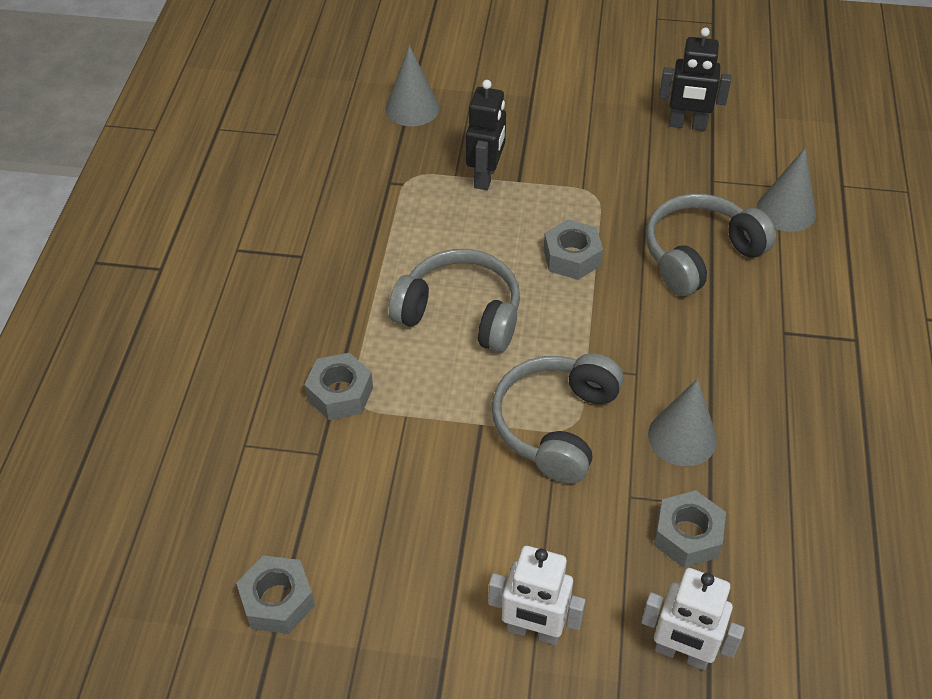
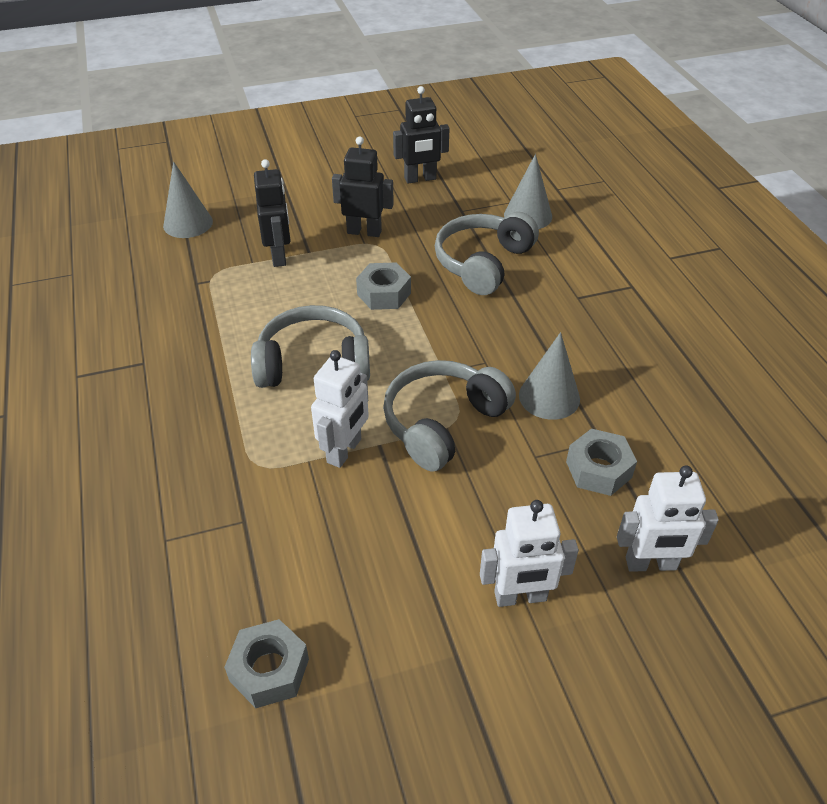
camera: 25 degrees left, 5 degrees down
grey nut [304,353,373,420] -> none
grey headphones [492,353,624,484] -> grey headphones turned 45 degrees clockwise [383,360,516,472]
none -> white robot [311,350,369,468]
none -> black robot [332,136,394,237]

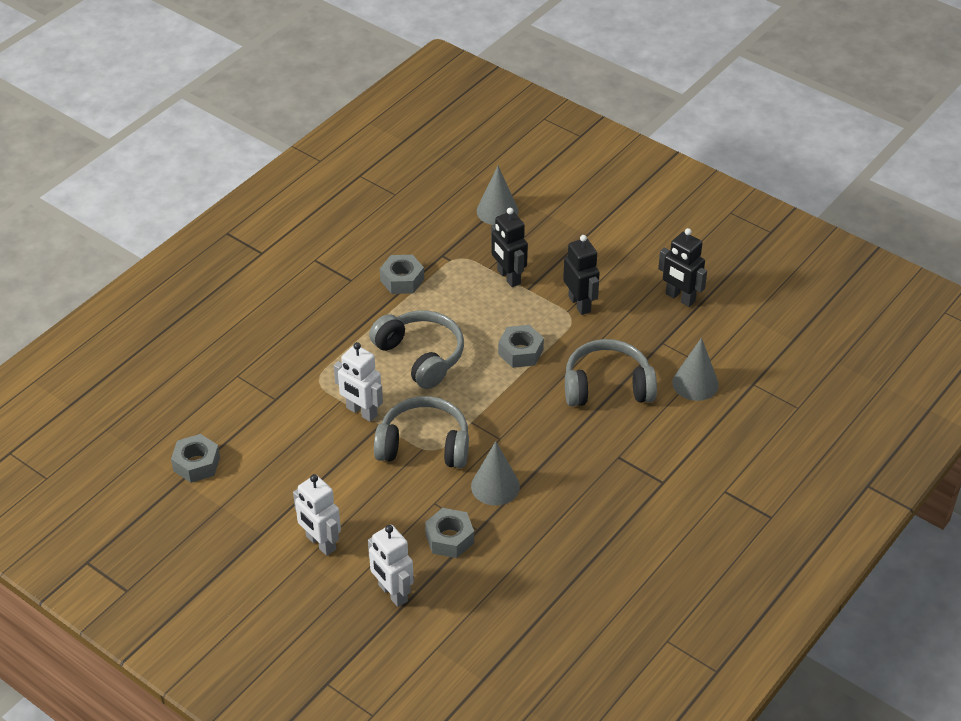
camera: 55 degrees right, 0 degrees up
black robot [254,159,291,267] -> black robot turned 105 degrees clockwise [491,208,528,287]
white robot [311,350,369,468] -> white robot turned 45 degrees clockwise [334,342,383,422]
none -> grey nut [380,255,424,294]

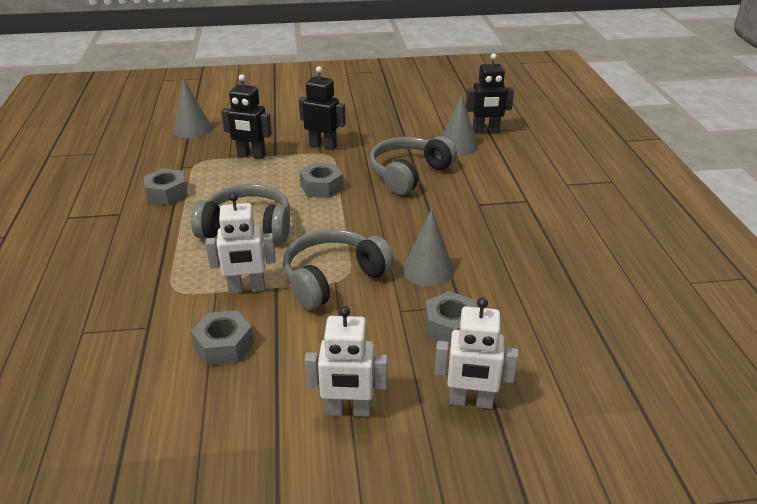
camera: 45 degrees left, 10 degrees down
grey nut [171,434,220,483] -> grey nut moved to [191,310,254,365]
black robot [658,228,707,307] -> black robot moved to [466,53,514,133]

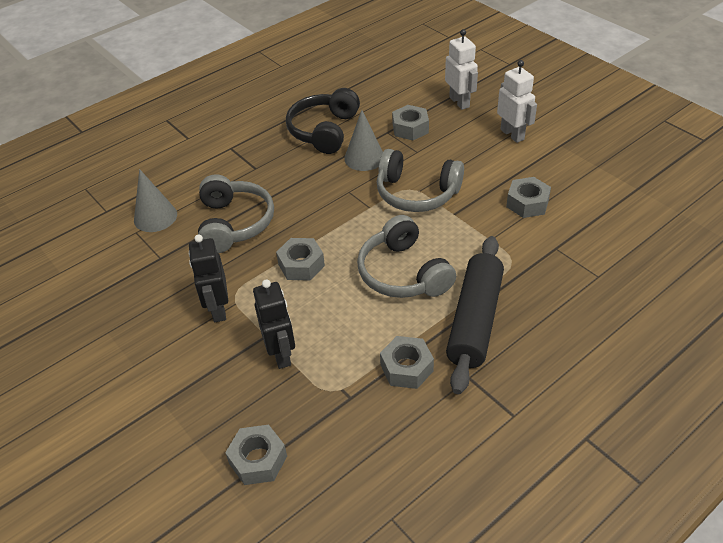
camera: 120 degrees left, 10 degrees up
grey cone [173,78,212,138] -> grey nut [225,425,287,485]
white robot [205,193,276,294] -> none
grey headphones [369,136,457,195] -> grey headphones turned 105 degrees counterclockwise [198,174,274,253]
black robot [466,53,514,133] -> none
none -> black headphones [286,88,360,154]
none -> black rolling pin [446,236,504,394]

